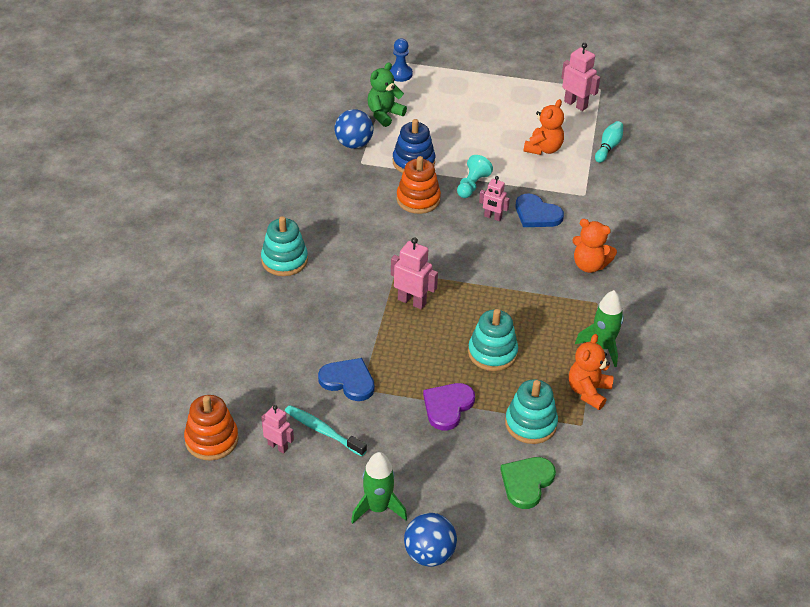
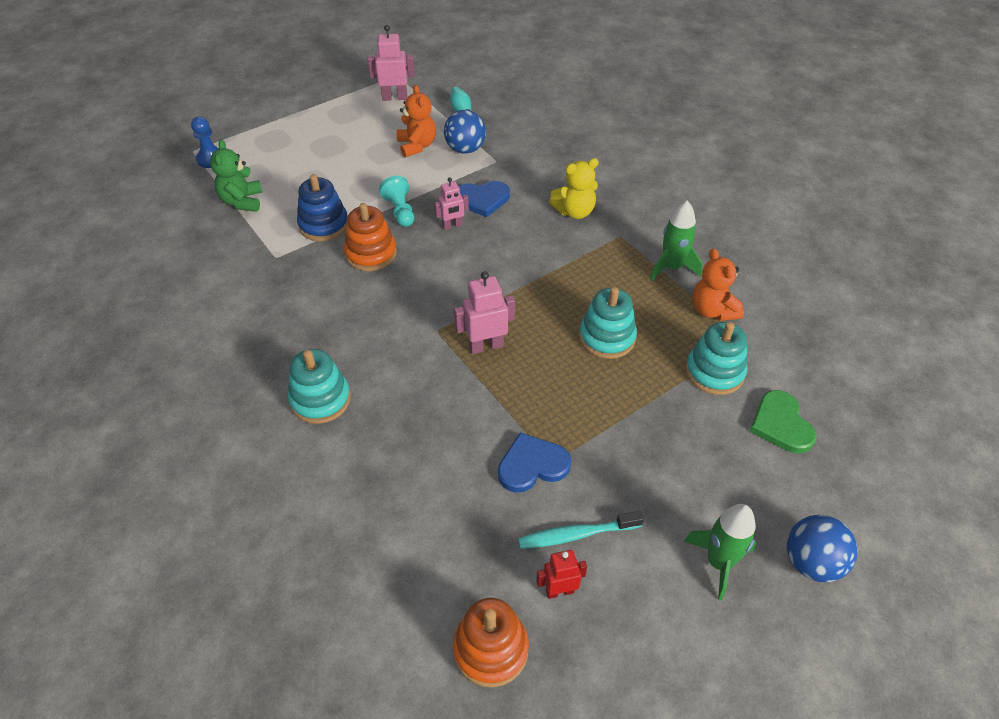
camera: 45 degrees left, 5 degrees up
pink robot [261,405,294,453] -> red robot [536,550,587,599]
blue ball [335,109,373,149] -> blue ball moved to [444,110,486,153]
purple heart [423,383,475,430] -> none
orange teddy bear [572,219,617,273] -> yellow teddy bear [549,158,599,219]

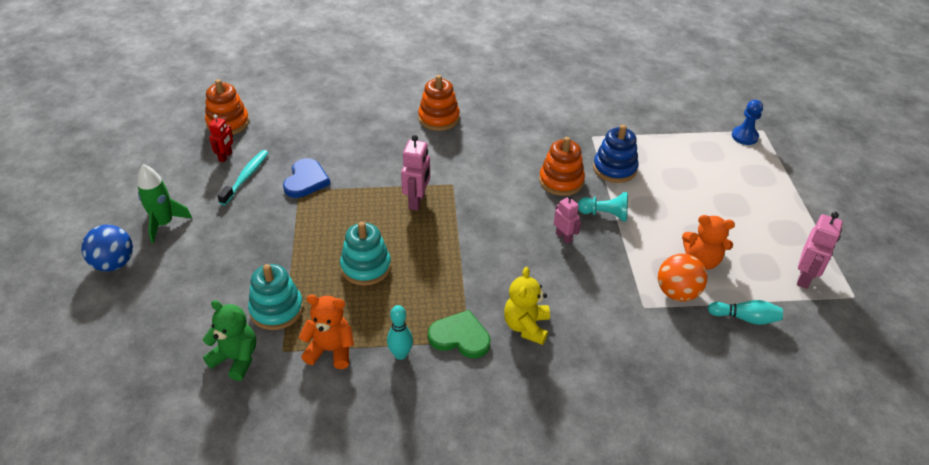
camera: 120 degrees right, 5 degrees down
green teddy bear [210,140,262,212] -> green teddy bear moved to [203,300,256,381]
turquoise stacking toy [288,349,351,424] -> orange stacking toy [418,75,460,131]
pink robot [434,177,469,230] -> pink robot turned 135 degrees clockwise [554,195,581,244]
blue ball [444,110,486,153] -> orange ball [658,254,707,302]
blue heart [458,181,510,217] -> none
green rocket [650,201,702,281] -> turquoise bowling pin [387,305,413,360]
green heart [749,390,817,453] -> green heart moved to [428,310,491,358]

